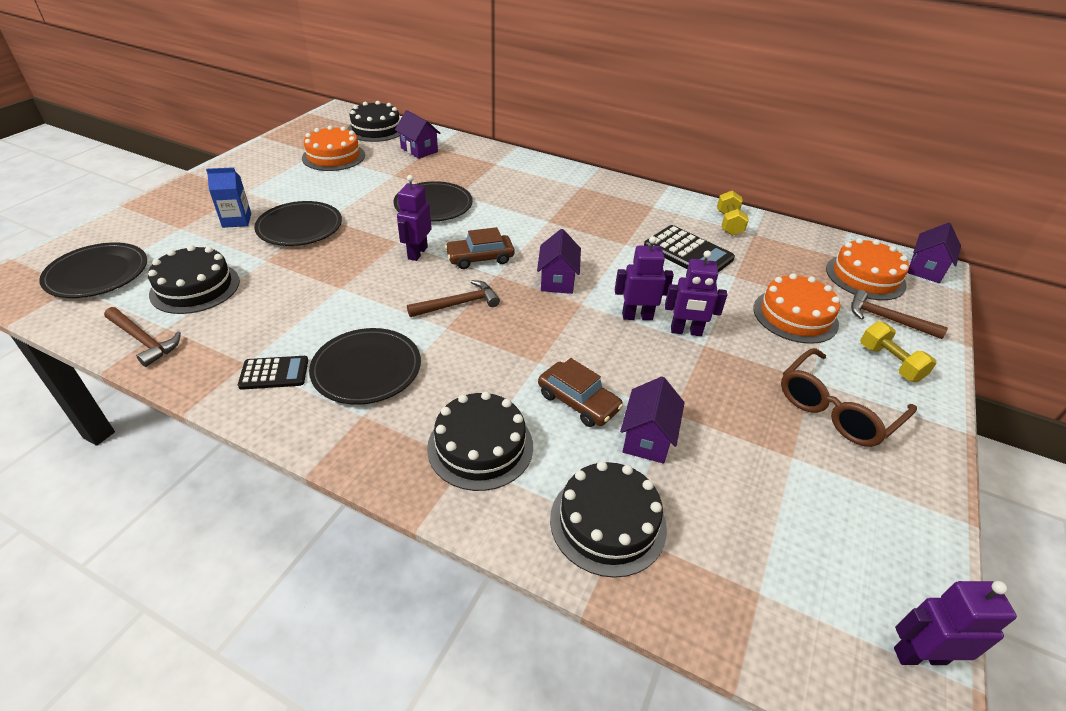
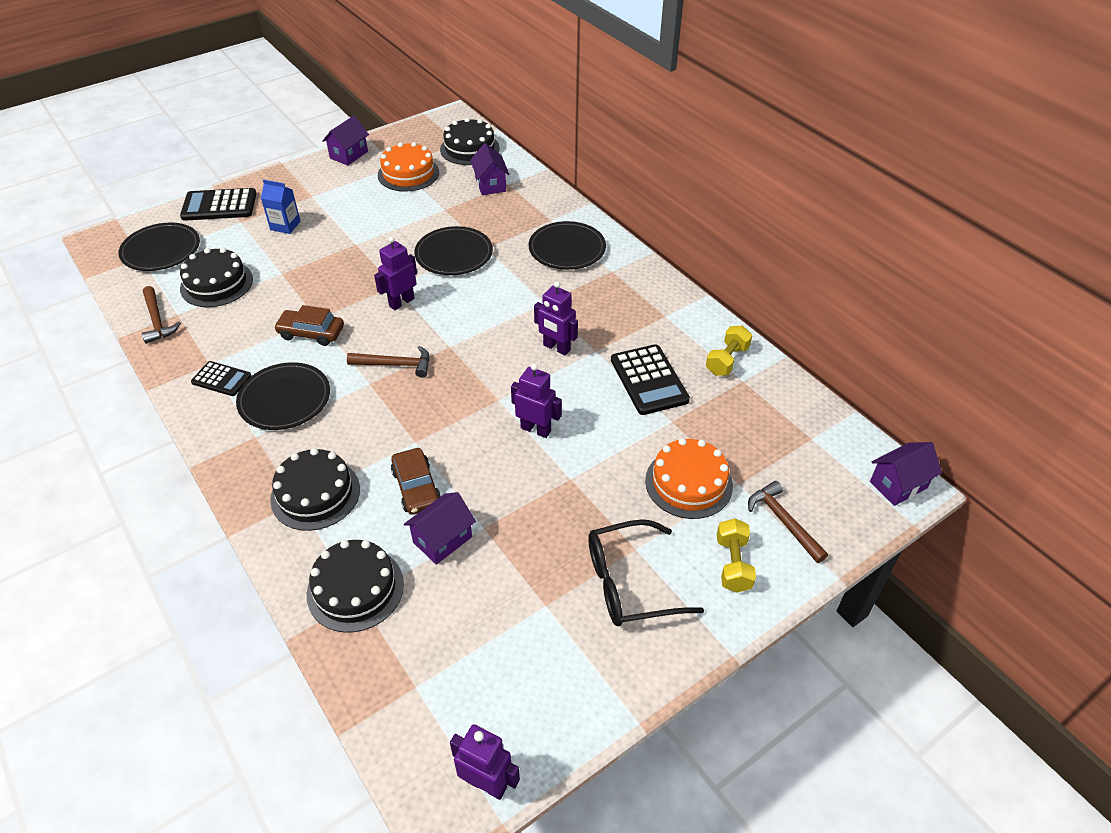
camera: 30 degrees right, 5 degrees up
black plate [254,201,342,246] -> black plate moved to [529,221,606,270]
brown car [445,227,515,269] -> brown car moved to [274,305,344,346]
purple house [537,229,581,294] -> purple house moved to [322,116,369,165]
purple robot [665,250,727,336] -> purple robot moved to [534,281,578,356]
brown glasses [781,348,917,447] -> black glasses [588,519,704,626]
orange cake [826,238,909,300] -> none
none -> black calculator [180,188,256,221]

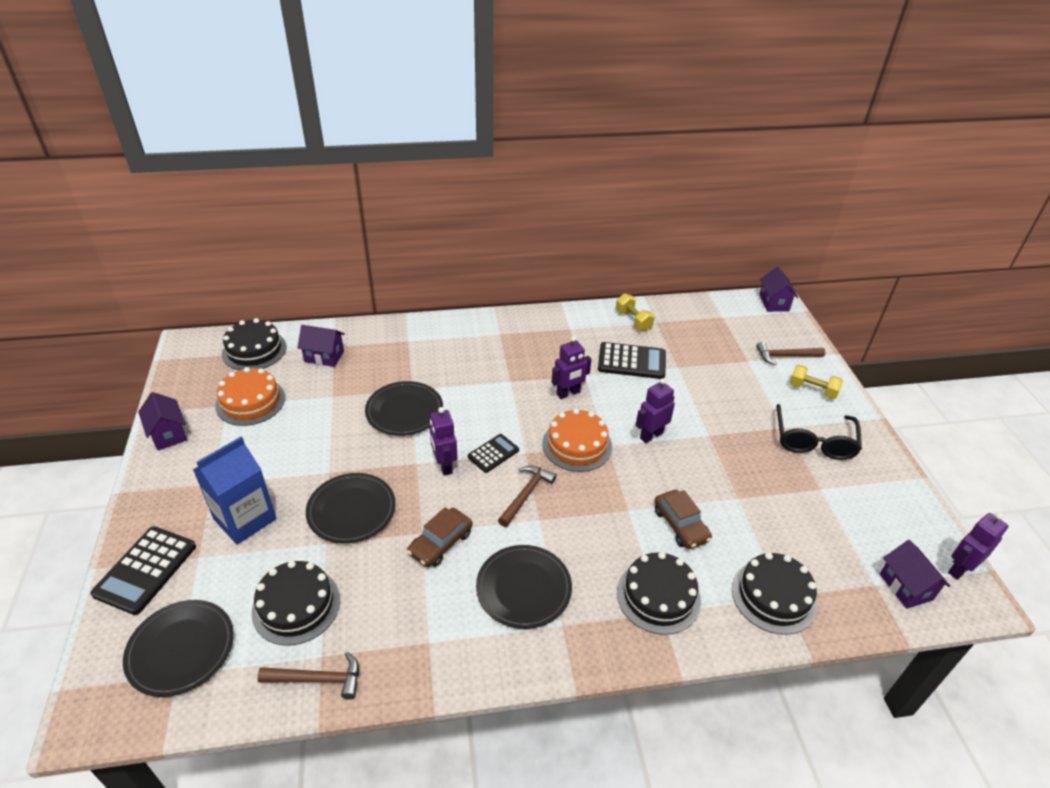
camera: 65 degrees left, 5 degrees down
black calculator [191,361,251,396] -> black calculator moved to [468,434,519,473]
blue carton [261,179,301,234] -> blue carton [193,437,276,545], size x1.69
brown car [391,448,441,515] -> brown car turned 60 degrees clockwise [654,490,712,549]
purple house [404,492,476,565] -> purple house moved to [880,540,950,609]
black plate [529,221,606,270] -> black plate moved to [306,473,396,543]
orange cake [645,438,733,519] -> orange cake moved to [542,409,612,472]

